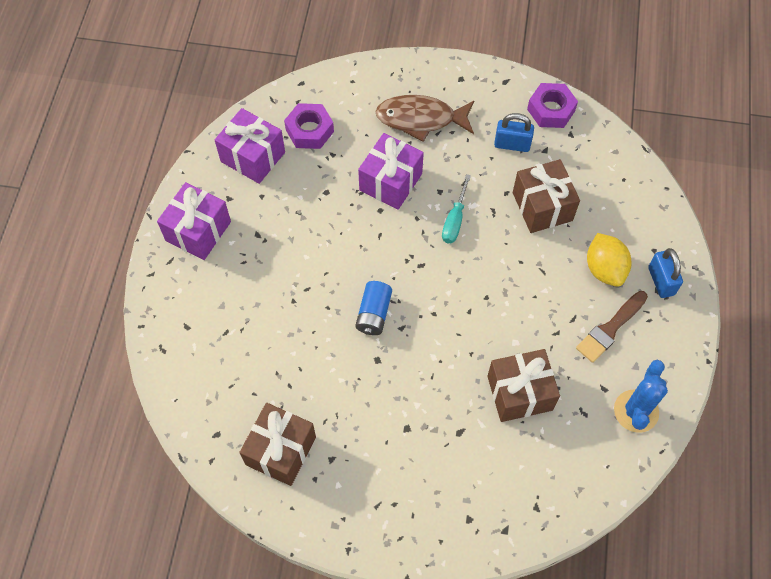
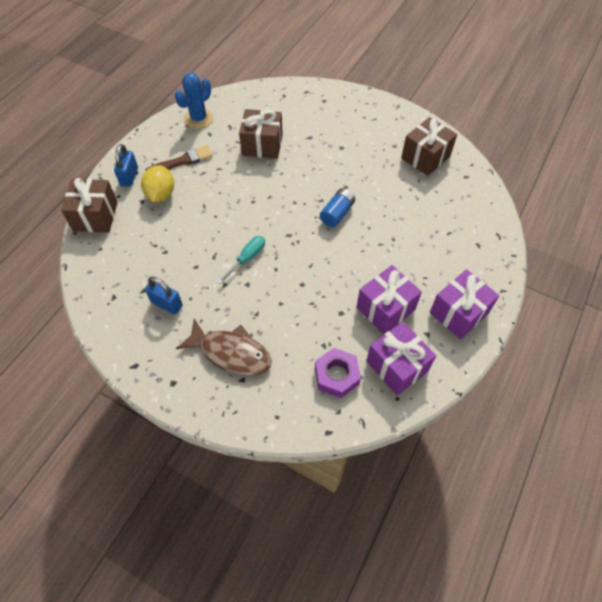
camera: 160 degrees left, 5 degrees down
purple gift [358,133,424,210] -> purple gift moved to [357,265,422,334]
brown gift [513,159,580,233] -> brown gift moved to [61,178,118,232]
purple nut [527,83,578,128] -> none

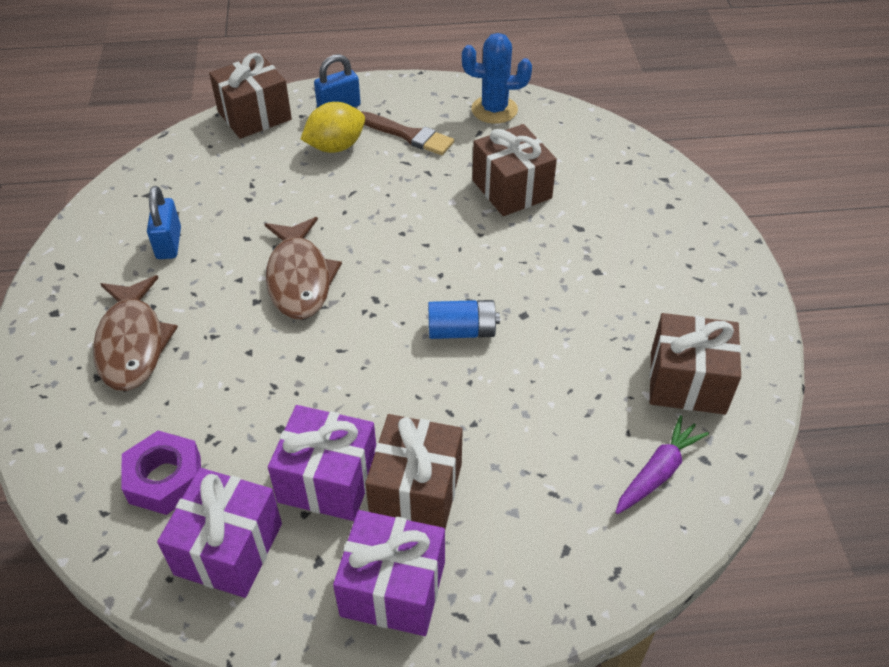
camera: 55 degrees right, 10 degrees down
turquoise screwdriver [218,236,265,284] -> brown fish [265,217,342,320]
none -> brown gift [365,414,463,529]
none -> purple carrot [615,415,709,514]

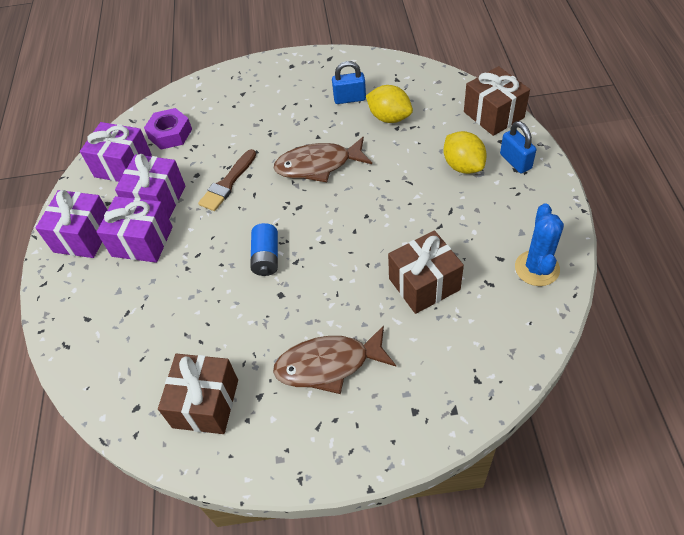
camera: 95 degrees right, 5 degrees up
brown fish [93,275,178,391] -> brown fish moved to [273,325,396,394]
brown brush [362,111,454,155] -> brown brush moved to [198,149,256,211]
brown gift [365,414,463,529] -> purple gift [97,196,173,263]
purple carrot [615,415,709,514] -> none
none -> yellow lemon [366,85,413,123]

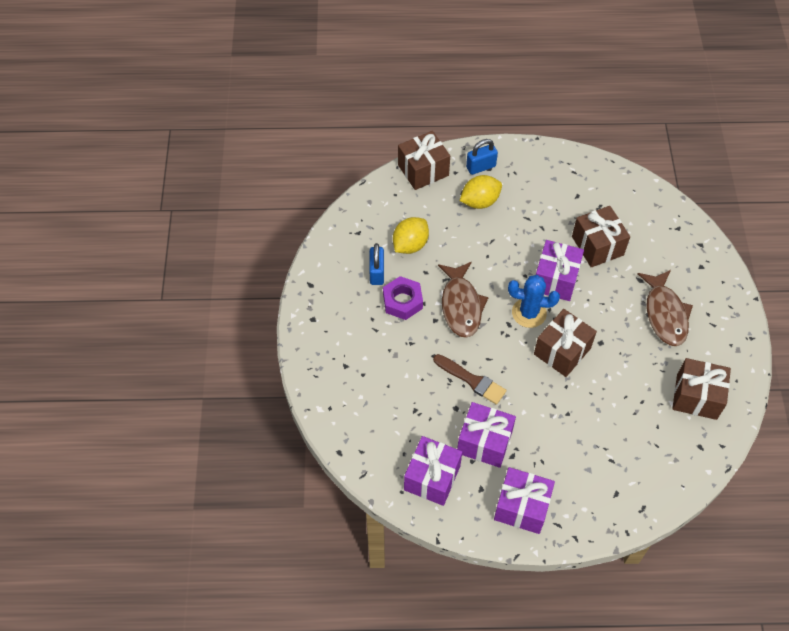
camera: 90 degrees left, 5 degrees up
purple gift [97,196,173,263] -> purple gift moved to [536,240,584,301]
purple nut [144,108,192,150] -> purple nut moved to [383,276,423,320]
blue battery [250,223,278,276] -> brown gift [534,309,597,377]
blue cactus [515,203,564,286] -> blue cactus moved to [508,275,560,328]

